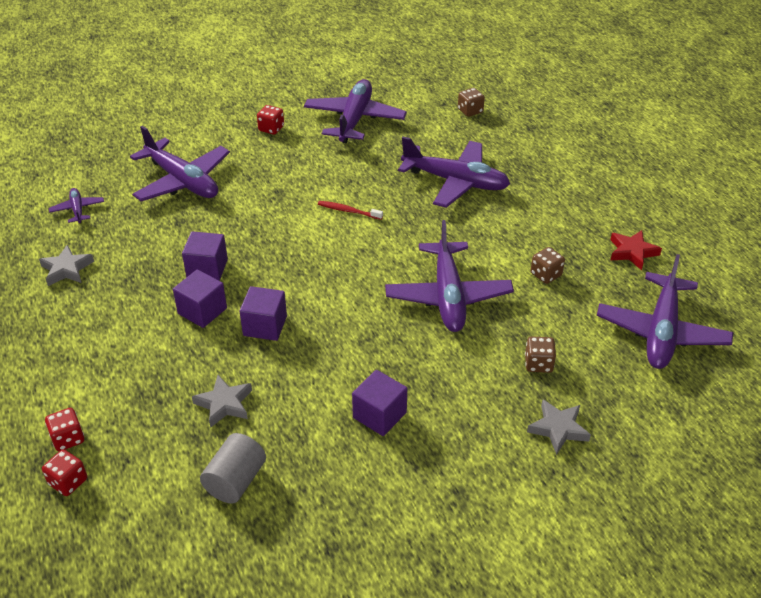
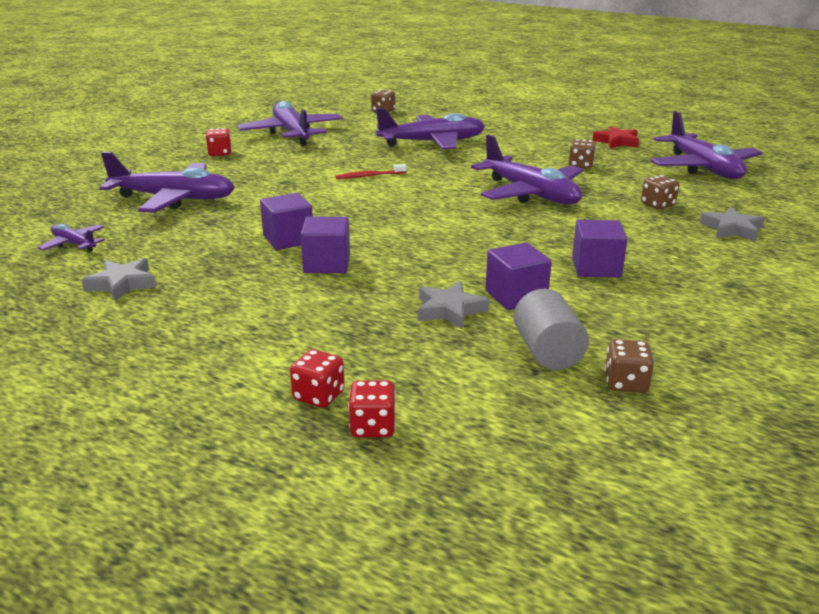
camera: 35 degrees left, 15 degrees down
purple cube [240,286,287,341] -> purple cube moved to [486,242,552,310]
none -> brown dice [605,339,654,393]

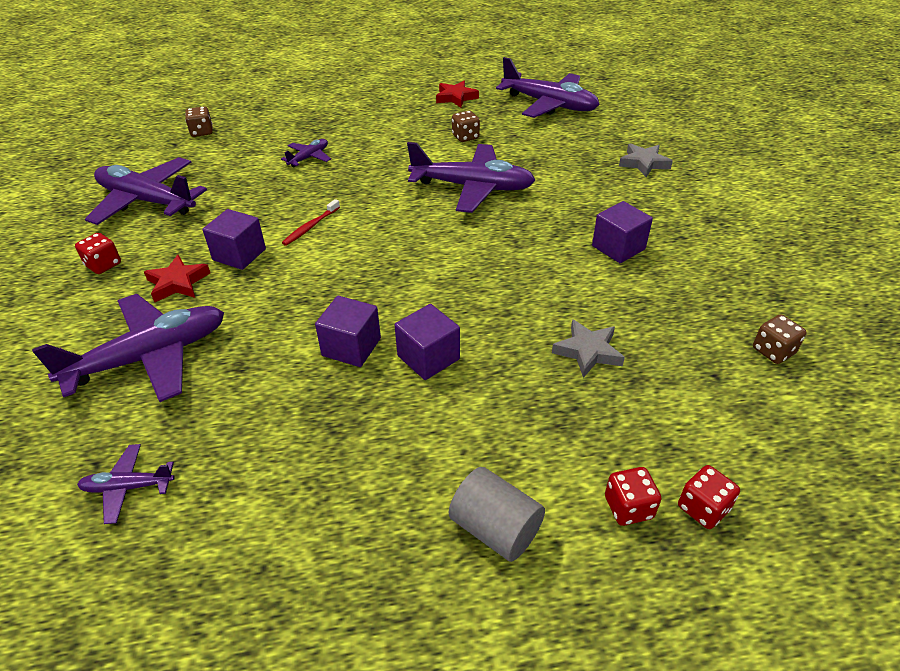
camera: 40 degrees left, 15 degrees up
grey star [82,258,156,301] -> none
purple plane [376,108,485,149] -> purple plane [281,139,331,167], size x0.47
purple cube [486,242,552,310] -> purple cube moved to [203,209,266,270]
grey cylinder [514,289,589,370] -> grey cylinder moved to [449,467,545,562]
brown dice [641,175,679,210] -> none
none -> red star [144,255,210,302]

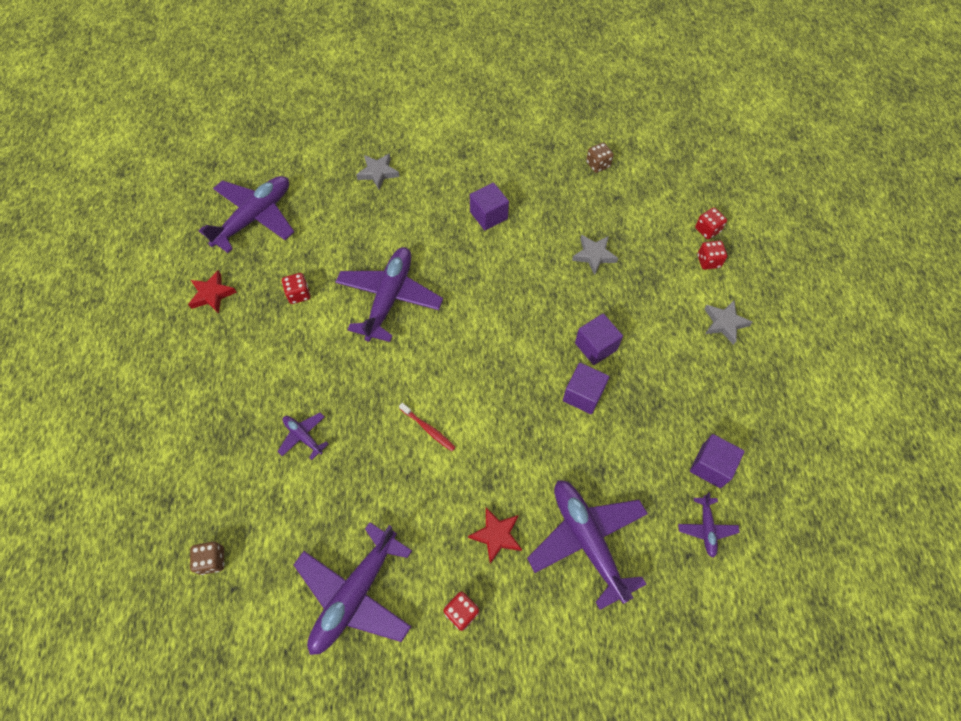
camera: 85 degrees left, 20 degrees up
purple cube [203,209,266,270] -> purple cube moved to [690,434,745,488]
grey cylinder [449,467,545,562] -> grey star [704,301,753,345]
brown dice [452,111,480,142] -> red dice [282,273,310,304]

